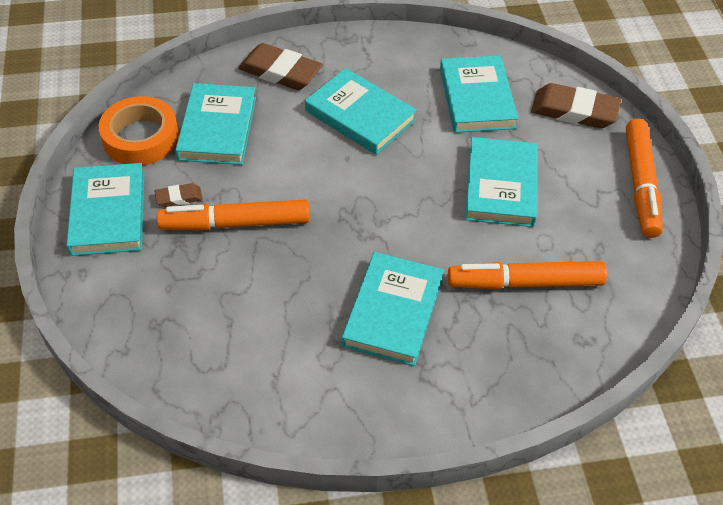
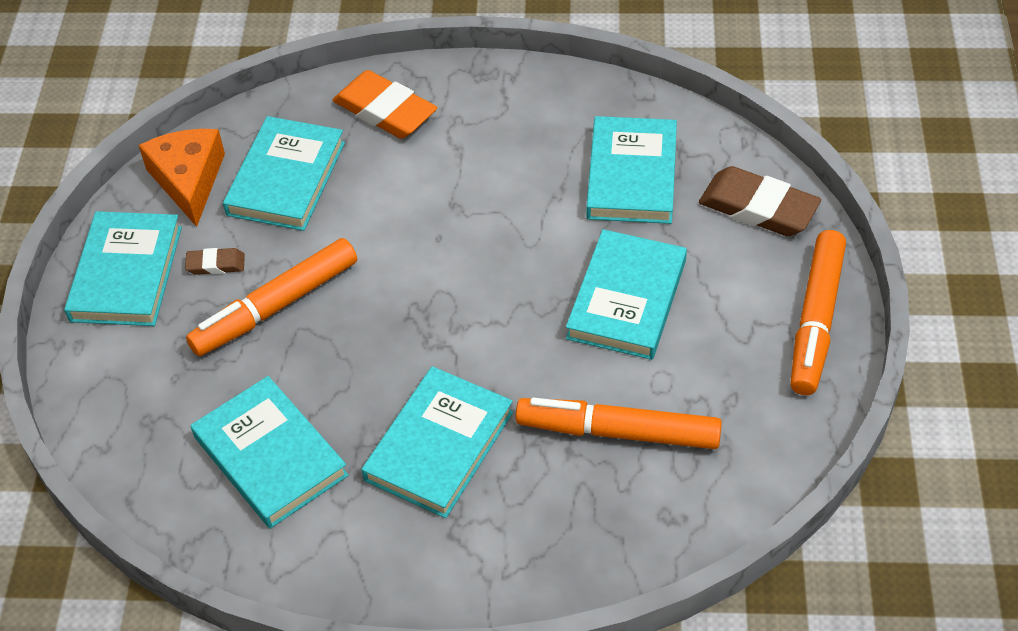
camera: 15 degrees right, 0 degrees up
orange tape [99,96,179,165] -> orange cheese [139,129,225,227]
orange marker [157,199,310,230] -> orange marker turned 45 degrees counterclockwise [186,238,357,356]
brown eraser [238,43,323,90] -> orange eraser [332,70,437,139]
turquoise book [305,68,417,155] -> turquoise book moved to [191,376,349,529]

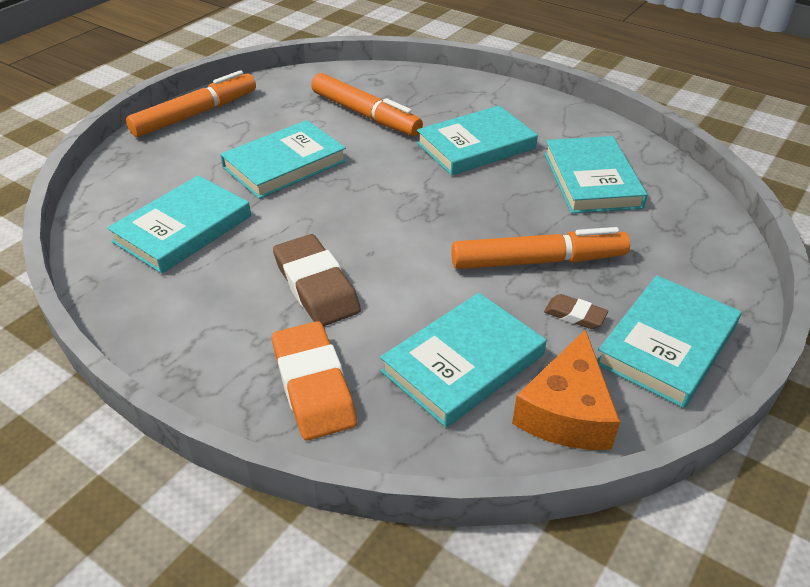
camera: 150 degrees left, 10 degrees down
brown eraser [699,166,821,236] -> brown eraser moved to [273,234,361,327]

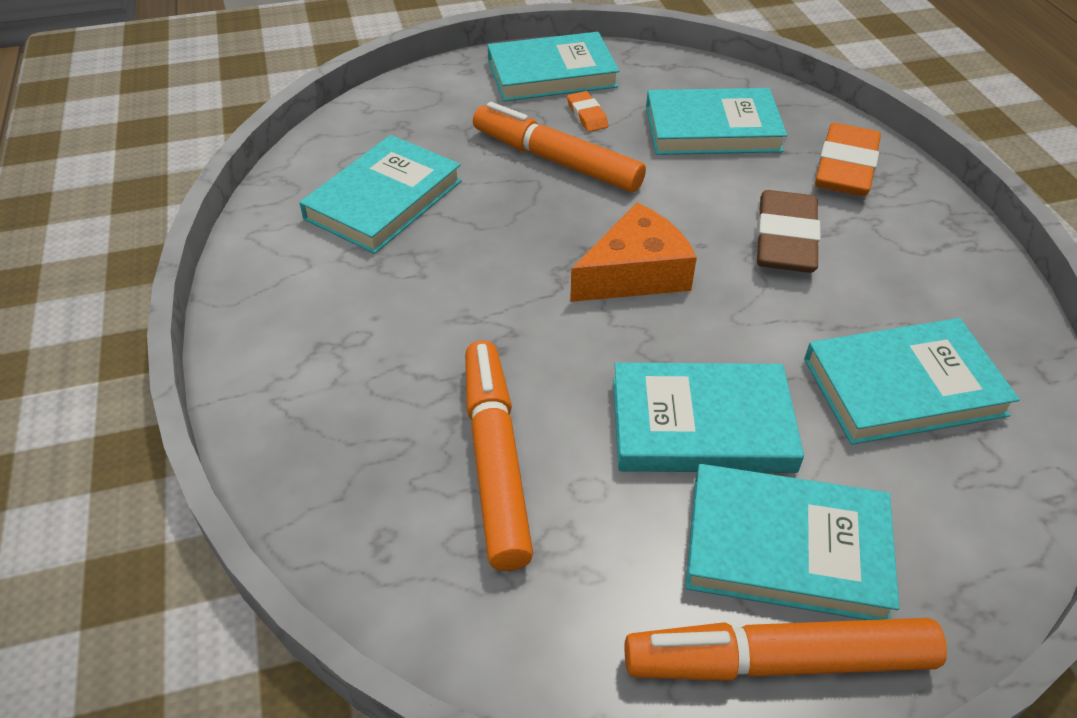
camera: 140 degrees left, 5 degrees up
turquoise book [417,105,538,175] -> turquoise book moved to [686,464,899,620]
orange cheese [512,329,620,450] -> orange cheese moved to [570,203,697,302]
brown eraser [544,294,608,329] -> orange eraser [567,91,608,132]

